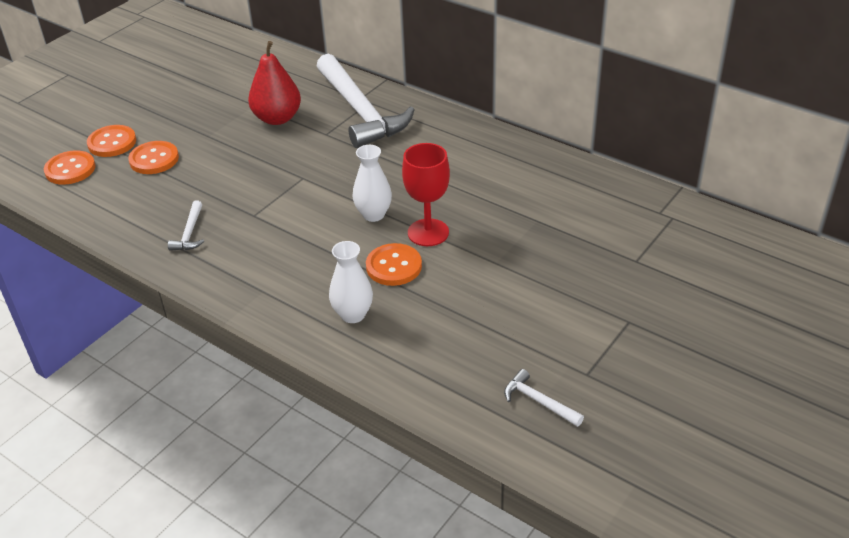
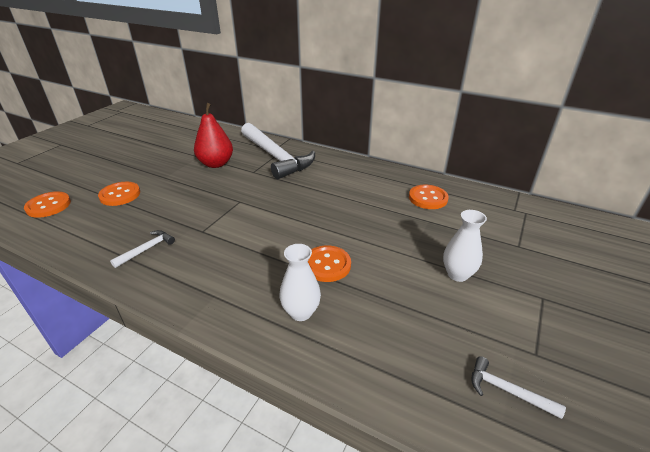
camera: 10 degrees left, 5 degrees down
orange button [87,125,136,157] -> orange button moved to [409,185,449,209]
white hammer [168,201,204,251] -> white hammer turned 135 degrees counterclockwise [110,230,175,268]
white vase [353,145,392,222] -> white vase moved to [443,210,487,282]
red goblet [402,143,450,246] -> none

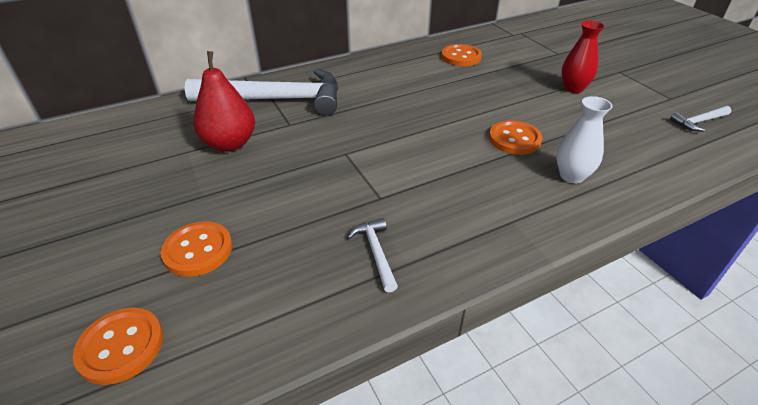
camera: 55 degrees left, 5 degrees up
white vase [443,210,487,282] -> red vase [561,21,605,93]

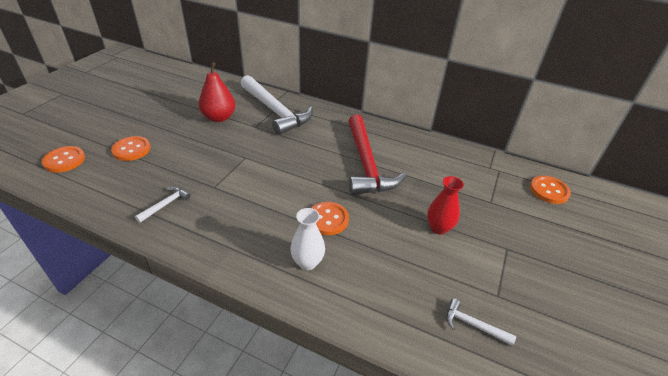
camera: 50 degrees right, 0 degrees up
orange button [441,44,482,66] -> orange button moved to [530,176,571,204]
none -> red hammer [348,115,406,195]

